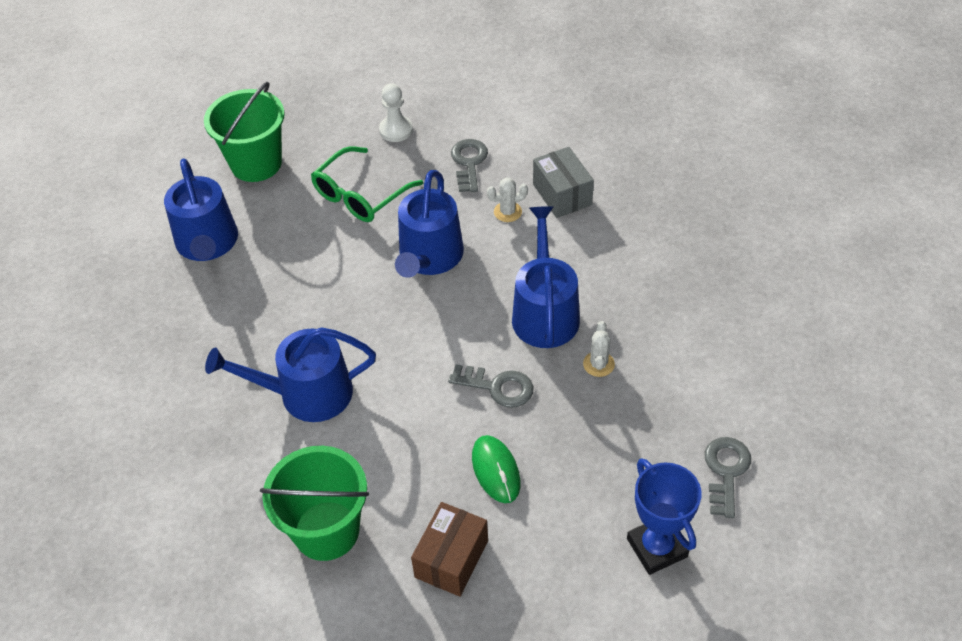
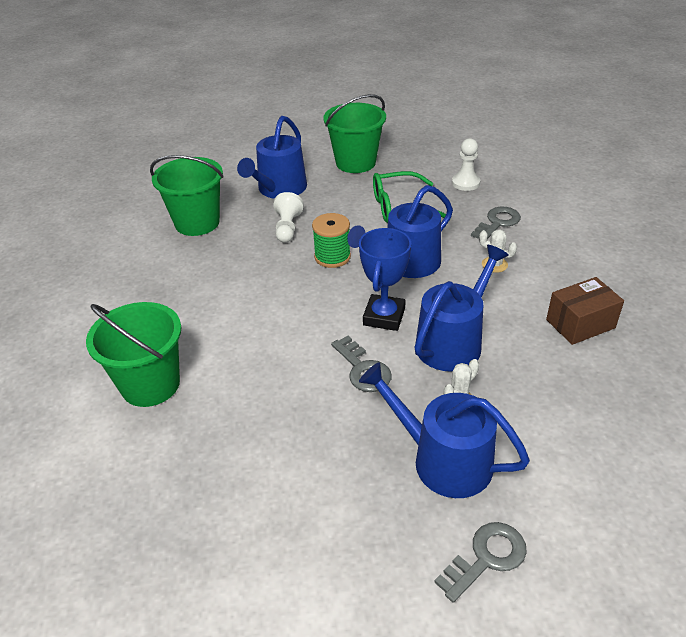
camera: 40 degrees right, 10 degrees down
blue watering can [205,327,376,422] -> blue watering can moved to [359,362,530,498]
brown box [411,502,488,597] -> brown box moved to [546,277,624,345]
green mouse [472,435,520,503] -> none
grey box [533,147,594,218] -> none
blue trophy [627,458,702,575] -> blue trophy moved to [359,228,411,331]
none -> green bucket [150,155,224,236]
none -> white pawn [273,192,304,243]
none -> green spool [312,213,351,268]

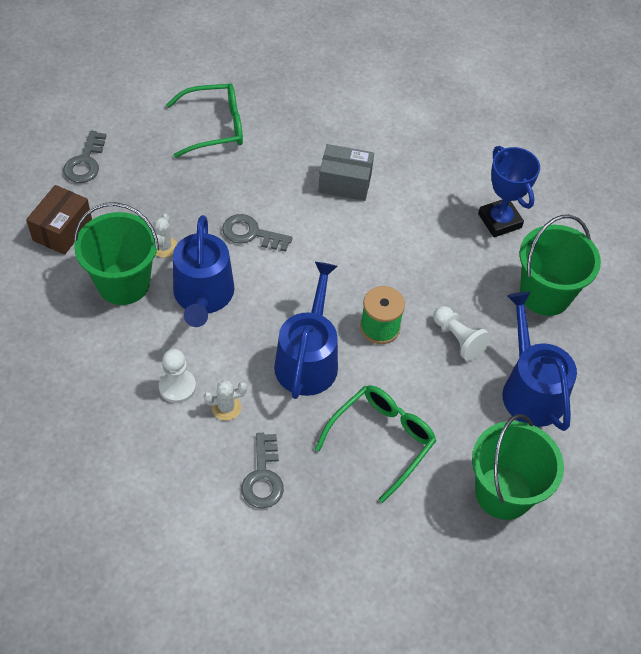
camera: 135 degrees right, 15 degrees up
green bucket [86,302,181,407] -> green bucket moved to [74,202,159,305]
blue trophy [359,228,411,331] -> blue trophy moved to [478,146,540,237]
blue watering can [359,362,530,498] -> none
white pawn [452,138,480,191] -> white pawn moved to [159,349,196,403]
brown box [546,277,624,345] -> brown box moved to [26,185,92,255]
none -> green glasses [166,83,243,158]
none -> grey box [318,144,374,201]

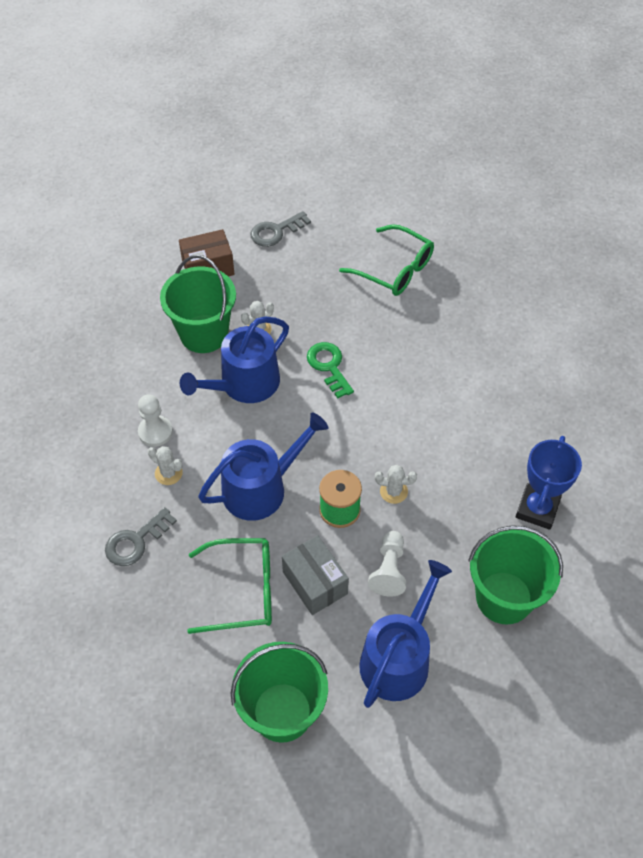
camera: 50 degrees right, 0 degrees up
grey key [222,214,293,252] -> green key [307,342,354,399]
grey box [318,144,374,201] -> grey box moved to [282,535,349,615]
none -> white cactus [375,465,417,504]

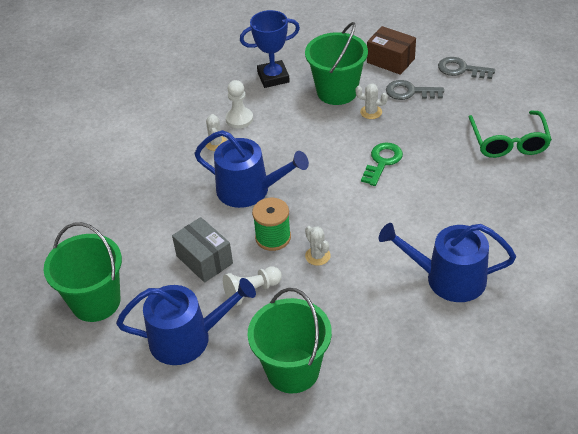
camera: 55 degrees right, 10 degrees down
grey key [105,507,177,566] -> grey key moved to [386,80,444,100]
blue watering can [180,317,289,403] -> blue watering can moved to [379,223,516,302]
green glasses [187,538,272,634] -> none
grey box [282,535,349,615] -> grey box turned 60 degrees counterclockwise [172,217,233,283]
blue trophy [516,436,582,530] -> blue trophy moved to [240,10,300,88]

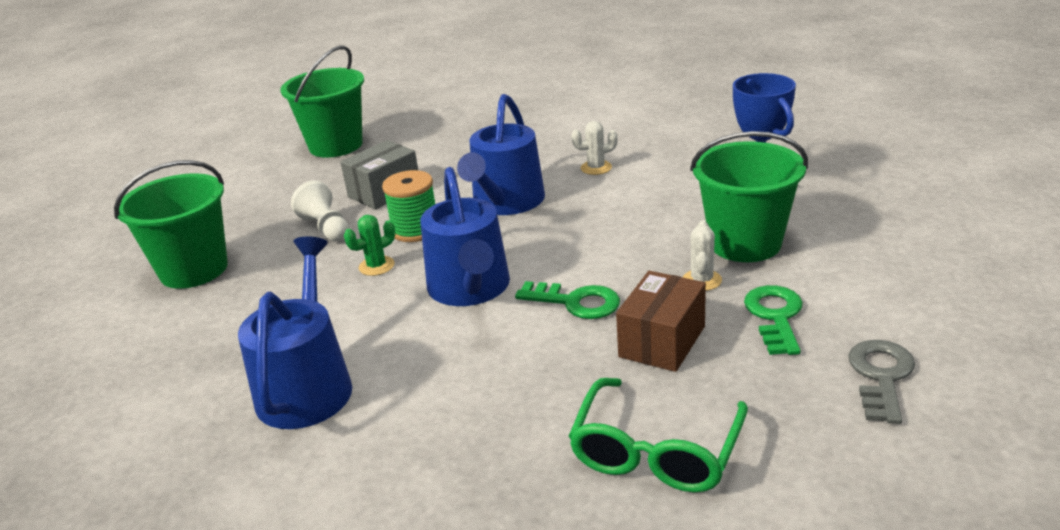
camera: 85 degrees right, 15 degrees down
blue watering can [116,278,256,365] -> blue watering can moved to [420,167,510,306]
white pawn [226,80,253,128] -> none
white cactus [305,226,331,266] -> green cactus [344,215,395,276]
brown box [367,26,416,75] -> brown box moved to [616,271,706,372]
grey key [386,80,444,100] -> green key [744,285,803,355]
green glasses [469,110,552,158] -> green glasses turned 60 degrees counterclockwise [569,378,748,492]

